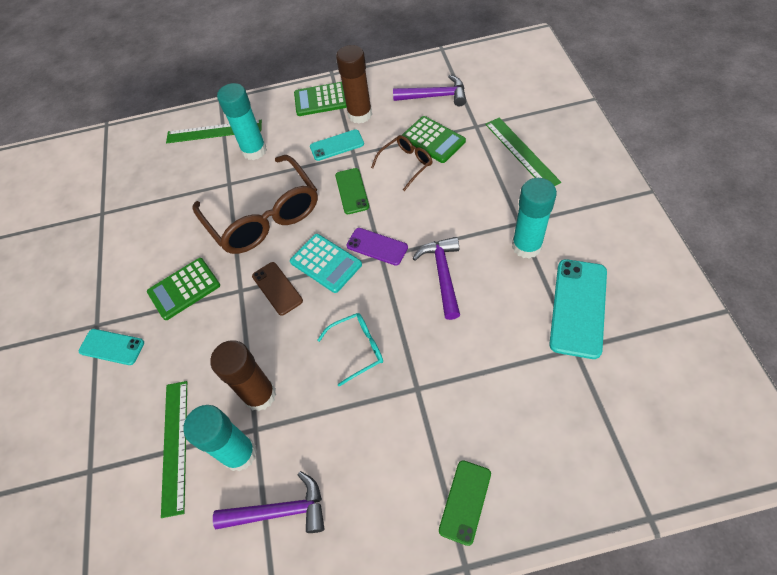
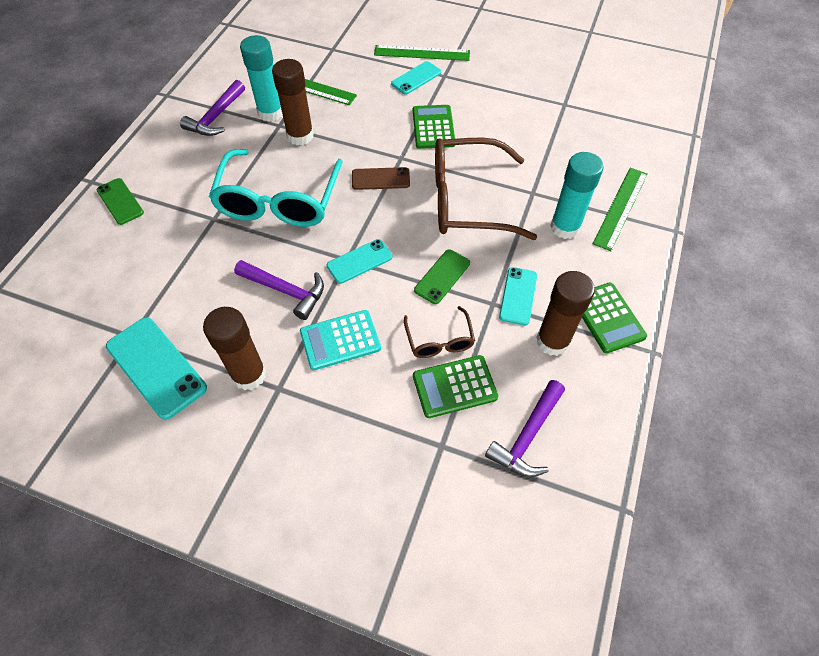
camera: 115 degrees right, 0 degrees up
turquoise calculator [290,234,362,293] -> turquoise calculator moved to [300,310,381,370]
green calculator [294,82,347,116] -> green calculator turned 135 degrees clockwise [582,282,647,353]
turquoise glasses [317,313,383,387] -> turquoise glasses [209,149,343,227], size x2.08
green phone [335,168,369,214] -> green phone turned 75 degrees counterclockwise [414,250,470,304]
purple phone [346,228,408,266] -> turquoise phone [327,239,392,284]
green ruler [485,117,561,186] -> green ruler moved to [374,45,470,61]
turquoise glue stick [512,178,557,259] -> brown glue stick [203,307,266,391]

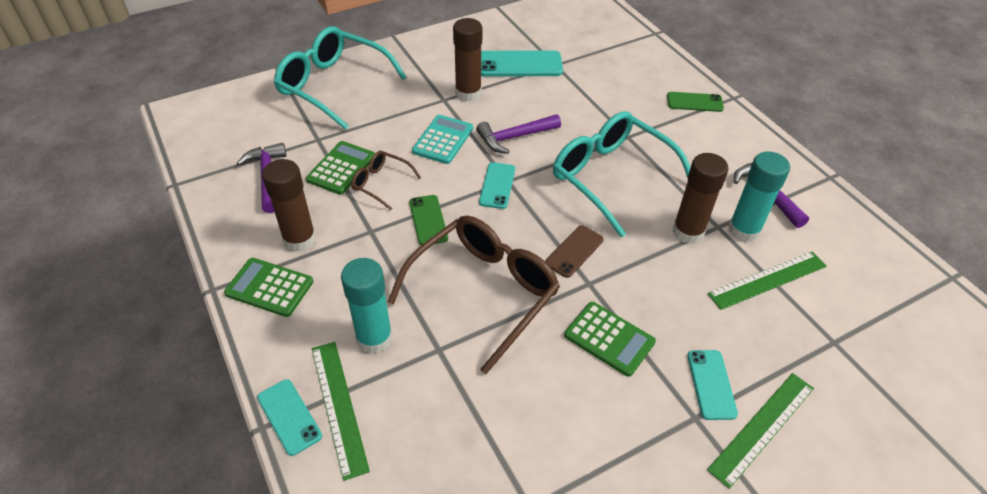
camera: 130 degrees right, 10 degrees down
turquoise phone [499,267,537,325] -> turquoise phone moved to [257,379,322,456]
none -> turquoise glasses [274,26,407,130]

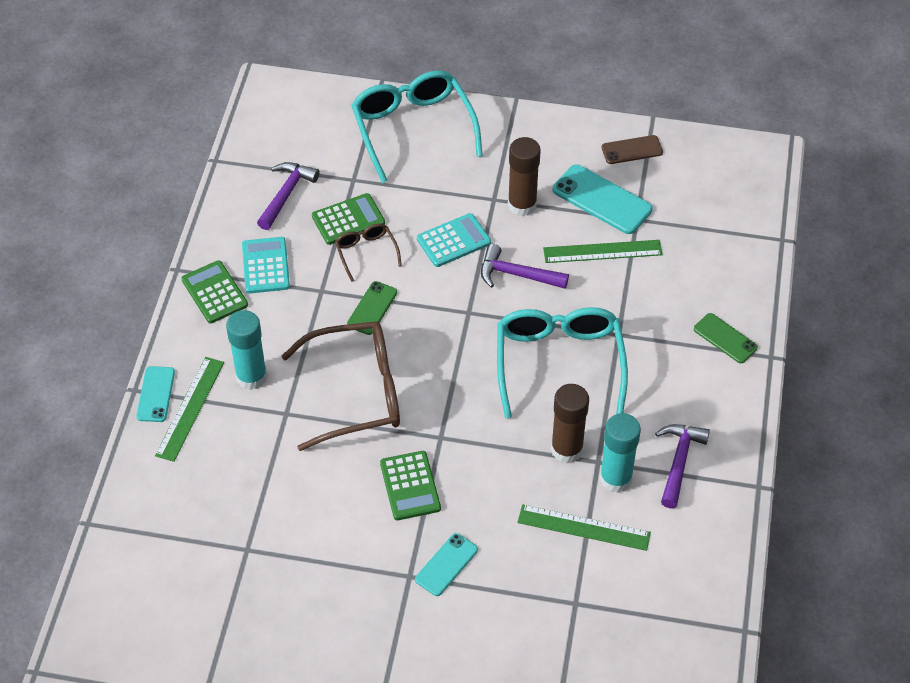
camera: 40 degrees right, 5 degrees up
brown glue stick [262,159,316,252] -> turquoise calculator [242,237,290,294]
turquoise phone [479,162,515,209] -> none
brown phone [545,225,604,278] -> brown phone moved to [602,135,663,164]
green ruler [707,373,814,489] -> green ruler moved to [543,240,663,263]

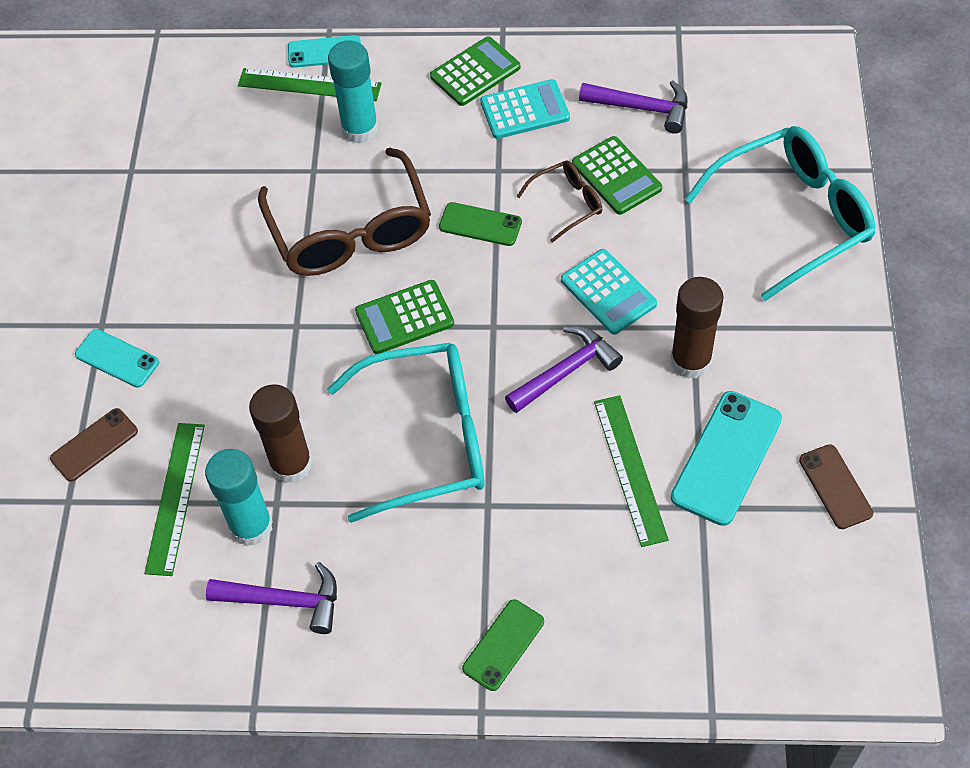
camera: 85 degrees right, 5 degrees up
green calculator [380,451,441,520] -> green calculator moved to [355,280,454,354]
purple hammer [481,244,569,289] -> purple hammer turned 45 degrees clockwise [505,326,623,413]
none -> brown phone [50,408,138,482]

